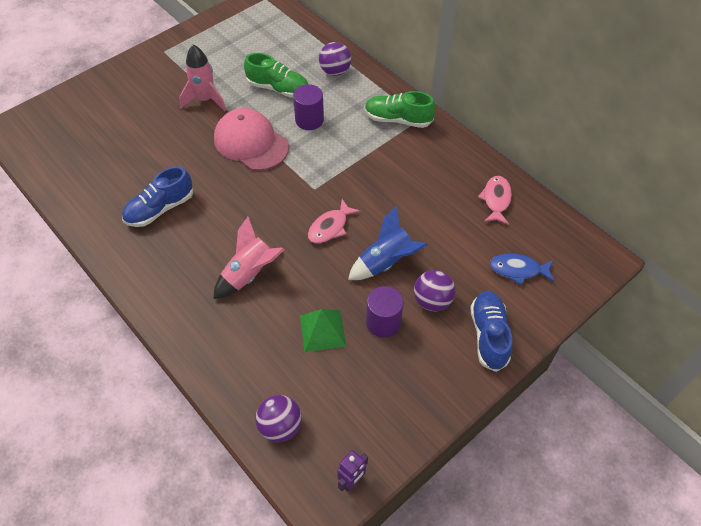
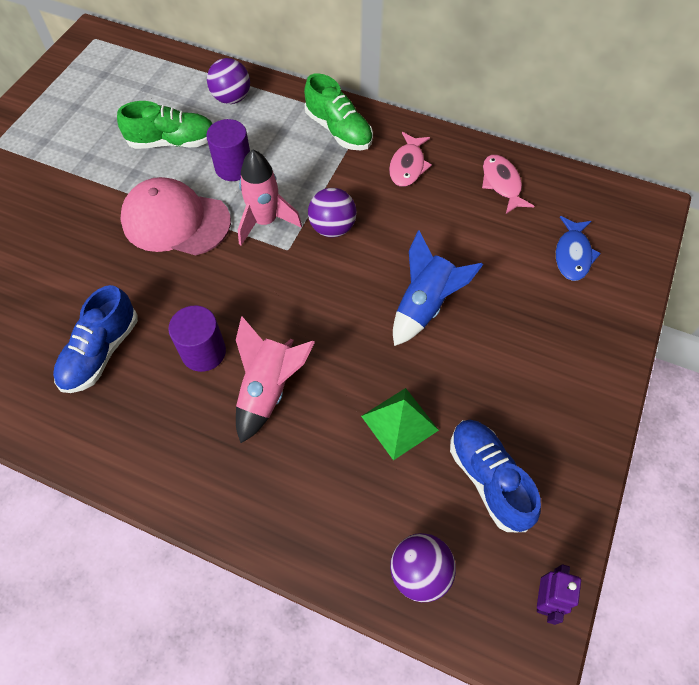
camera: 25 degrees left, 5 degrees up
pink rocket [179,45,226,111] -> pink rocket moved to [238,150,302,245]
pink fish [308,199,361,244] -> pink fish moved to [389,132,432,187]
green shoe [365,91,436,128] -> green shoe turned 120 degrees counterclockwise [304,73,373,151]
purple cylinder [366,286,404,338] -> purple cylinder moved to [168,306,226,372]
purple ball [414,270,456,311] -> purple ball moved to [308,188,357,237]
blue shoe [470,291,513,372] -> blue shoe moved to [450,420,541,532]
blue fish [490,253,555,286] -> blue fish turned 60 degrees counterclockwise [556,216,601,281]

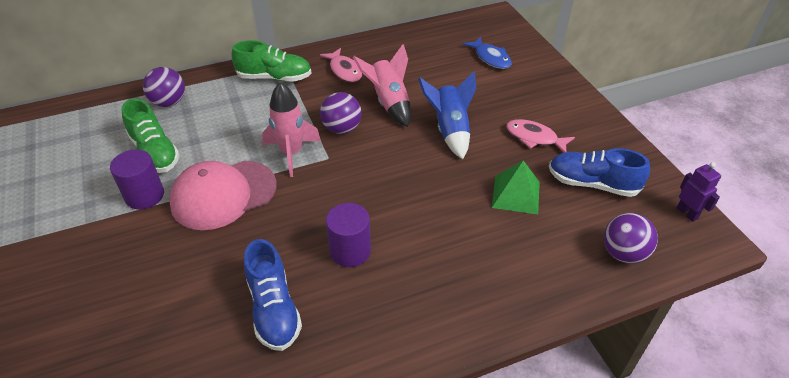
camera: 45 degrees left, 15 degrees down
green shoe [117,101,212,149] -> green shoe turned 105 degrees clockwise [122,99,180,173]
purple cylinder [206,119,250,181] -> purple cylinder moved to [110,149,164,209]
pink rocket [236,316,315,443] -> pink rocket moved to [353,44,411,127]
pink fish [482,155,534,214] -> pink fish moved to [506,119,575,152]

